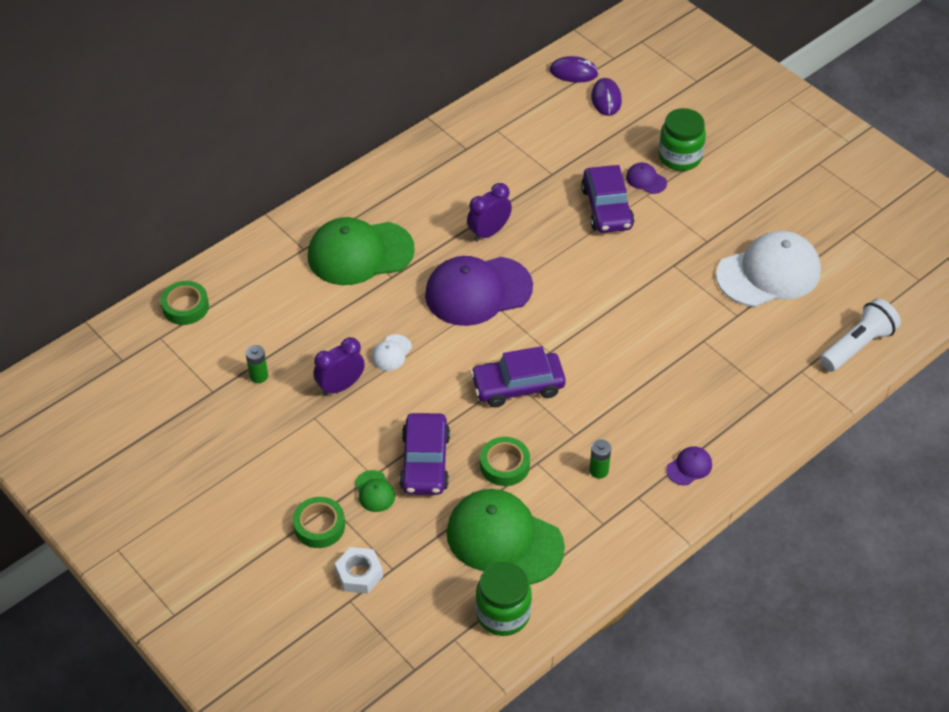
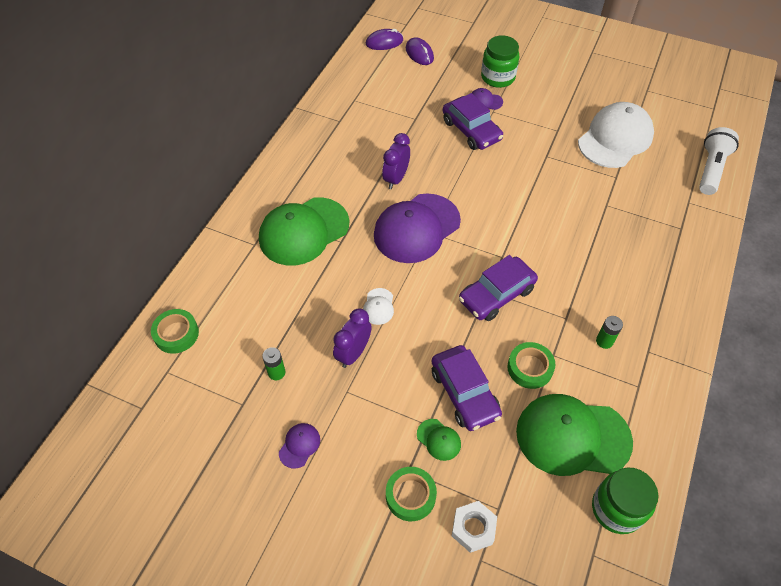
camera: 25 degrees left, 5 degrees up
purple cap [666,446,712,485] -> purple cap moved to [279,423,320,469]

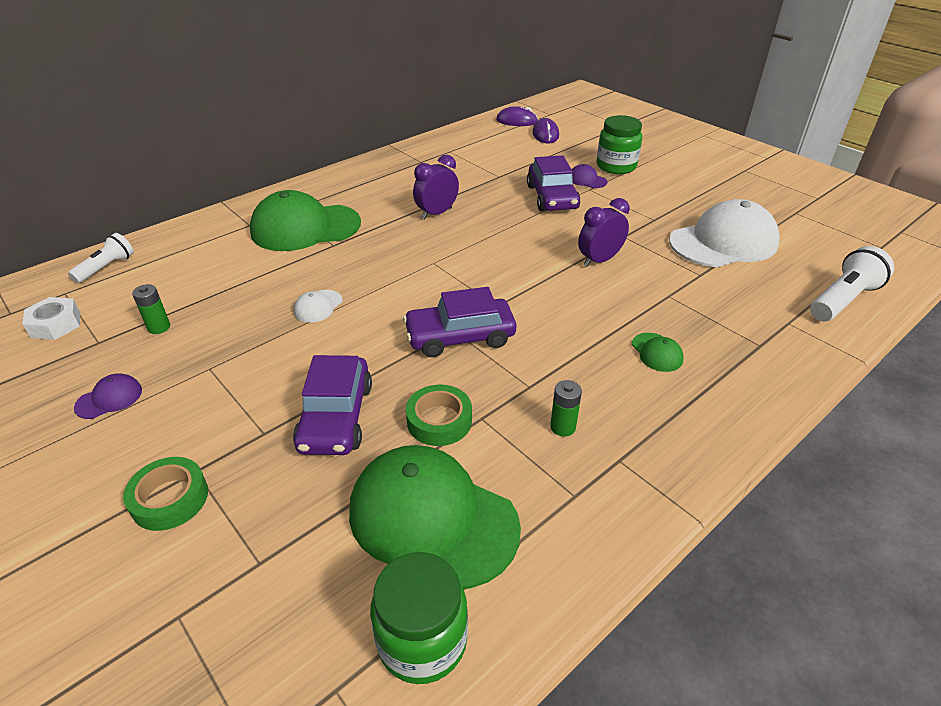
camera: 25 degrees right, 15 degrees down
green tape [151,309,199,354] -> white flashlight [68,233,134,283]
purple clock [333,309,372,368] -> purple clock moved to [578,198,630,267]
purple cap [374,193,461,263] -> none
green cap [417,419,461,461] -> green cap moved to [632,333,684,372]
white nut [452,501,497,553] -> white nut moved to [22,297,80,340]

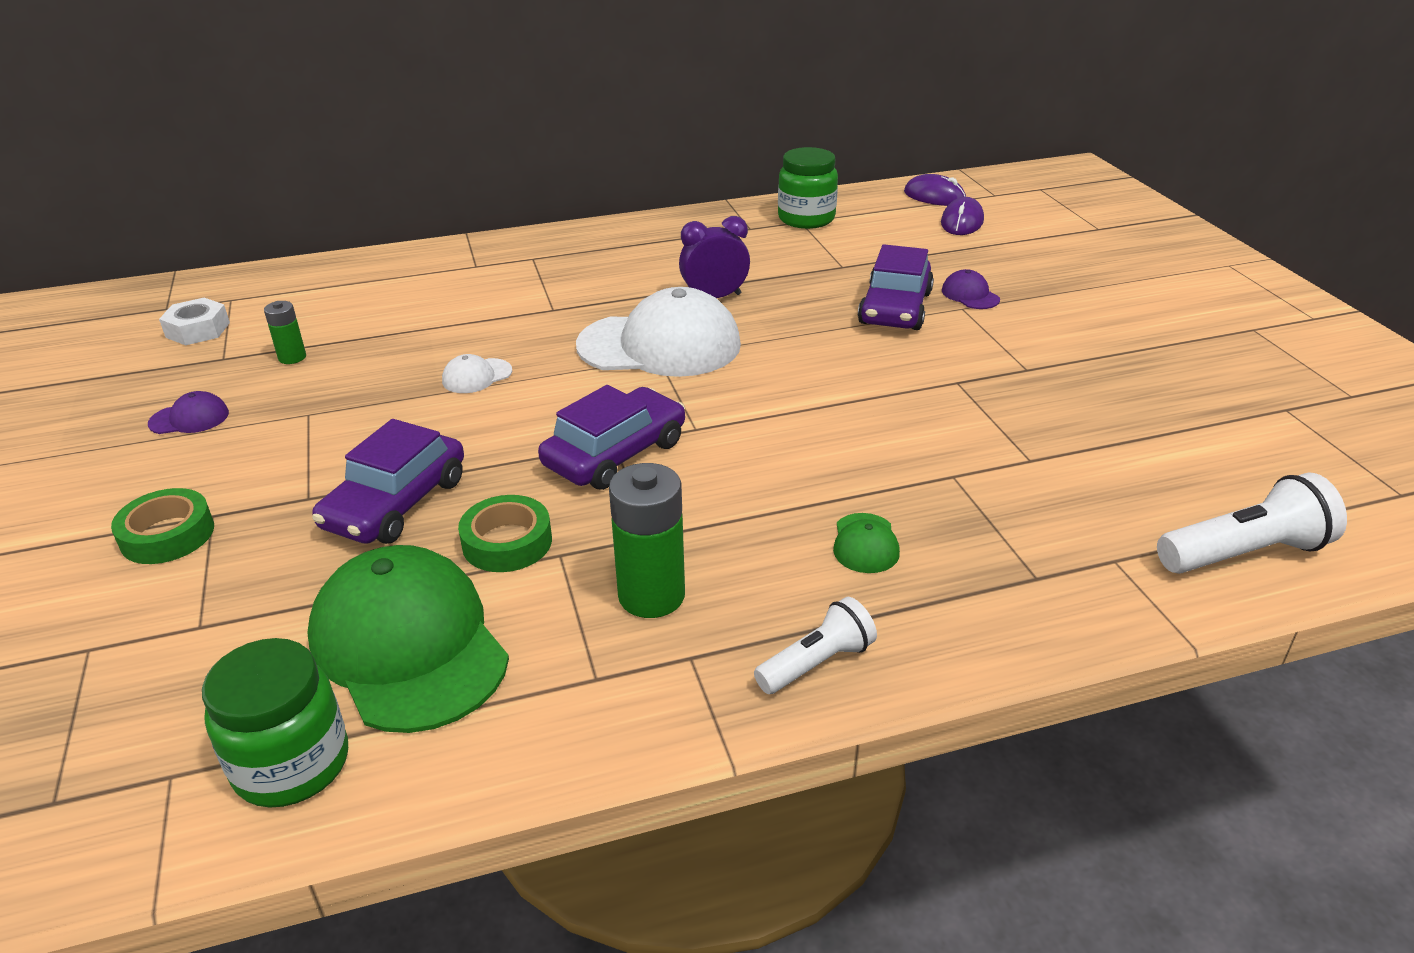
camera: 25 degrees right, 5 degrees down
white flashlight [68,233,134,283] -> white flashlight moved to [754,597,877,694]
green cap [250,190,361,251] -> none
purple car [403,287,517,357] -> purple car turned 120 degrees clockwise [538,385,685,490]
green battery [550,380,582,437] -> green battery [609,463,685,618], size x1.82
purple clock [578,198,630,267] -> none
green jar [597,115,642,174] -> green jar moved to [778,147,838,229]
white cap [669,199,780,267] -> white cap moved to [576,287,741,377]

